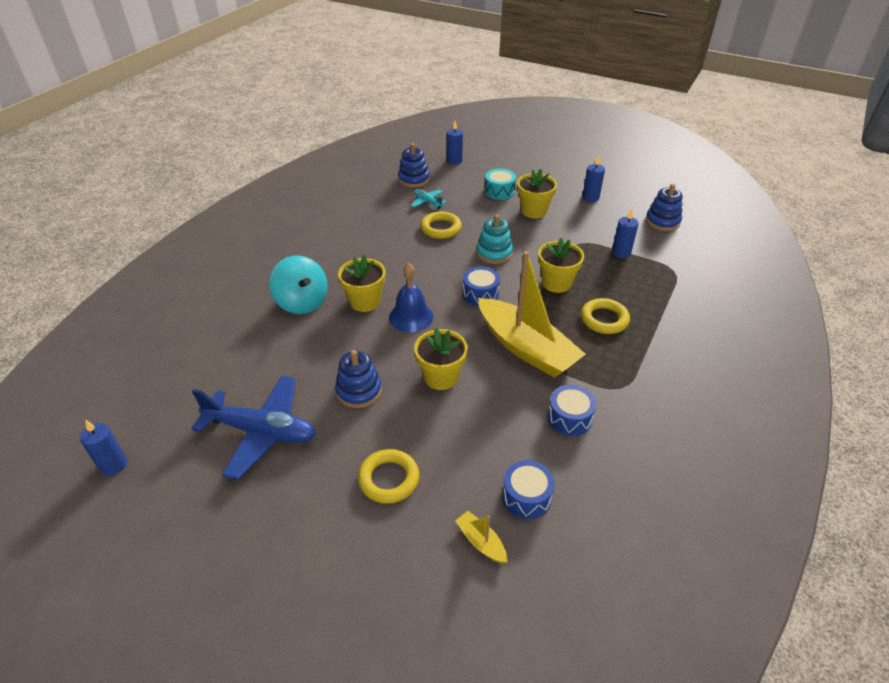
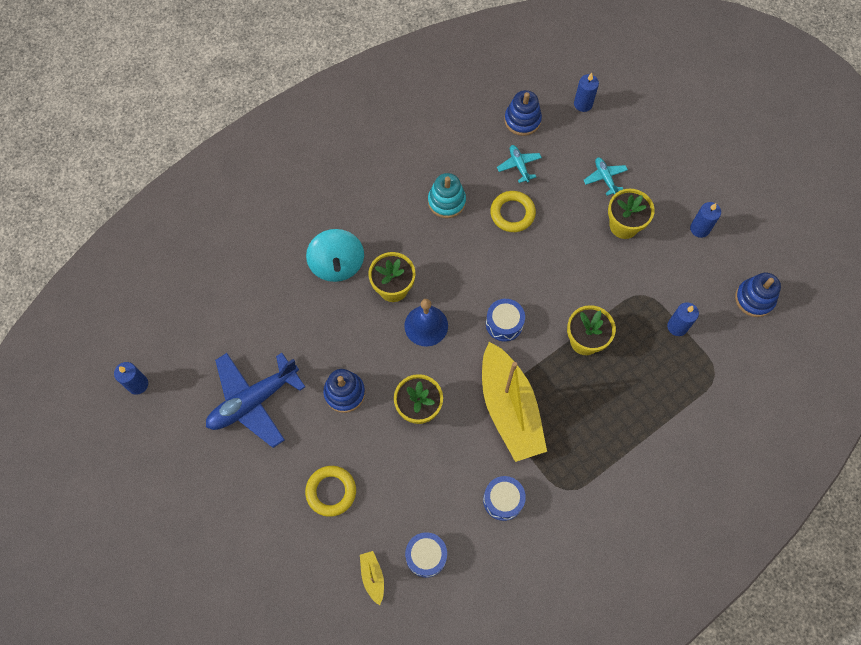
camera: 25 degrees right, 25 degrees up
blue plane [191,375,316,480] -> blue plane turned 105 degrees clockwise [206,353,305,448]
turquoise stacking toy [476,214,513,264] -> turquoise stacking toy moved to [428,173,466,218]
turquoise drum [485,168,516,200] -> turquoise plane [584,157,628,196]
yellow ring [581,298,630,334] -> none

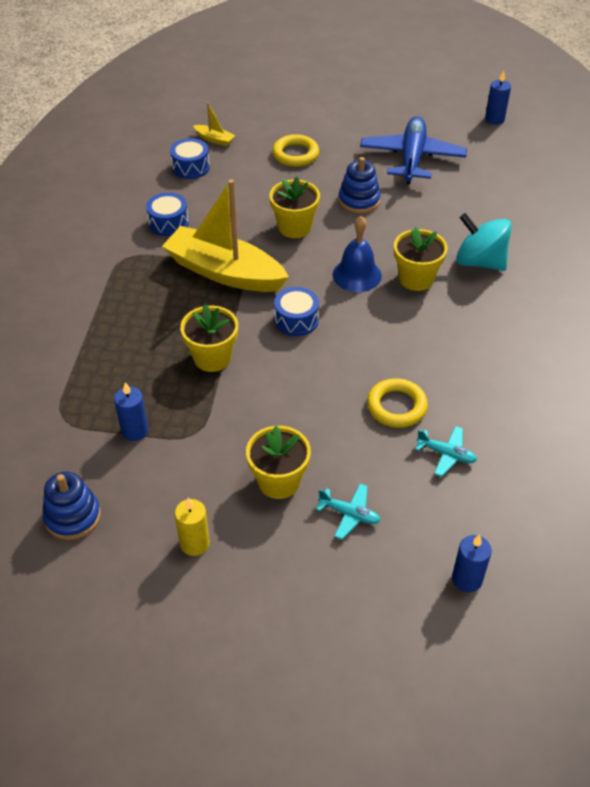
camera: 135 degrees right, 20 degrees down
turquoise stacking toy [428,173,466,218] -> none
blue stacking toy [504,90,542,136] -> none
blue candle [690,202,721,238] -> yellow candle [175,498,210,556]

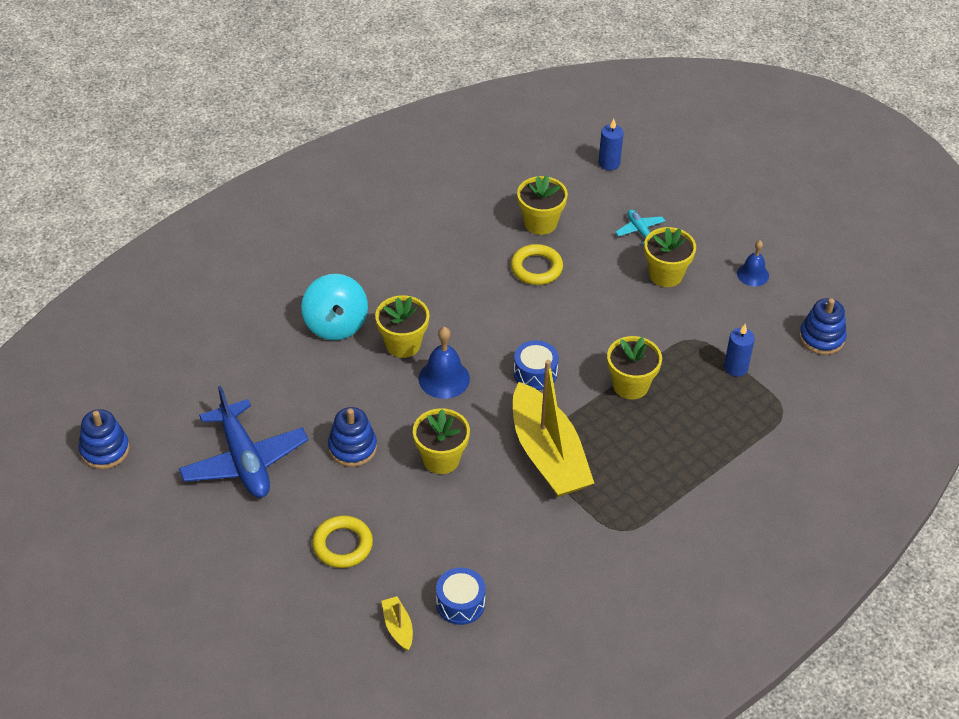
camera: 140 degrees left, 0 degrees up
blue drum [146,192,189,236] -> none
yellow candle [175,498,210,556] -> blue bell [737,240,769,286]
blue plane [360,116,467,184] -> blue plane turned 75 degrees counterclockwise [179,386,309,498]
turquoise plane [415,426,477,477] -> yellow flower pot [517,175,568,235]
blue candle [485,71,511,125] -> blue stacking toy [79,409,129,469]

